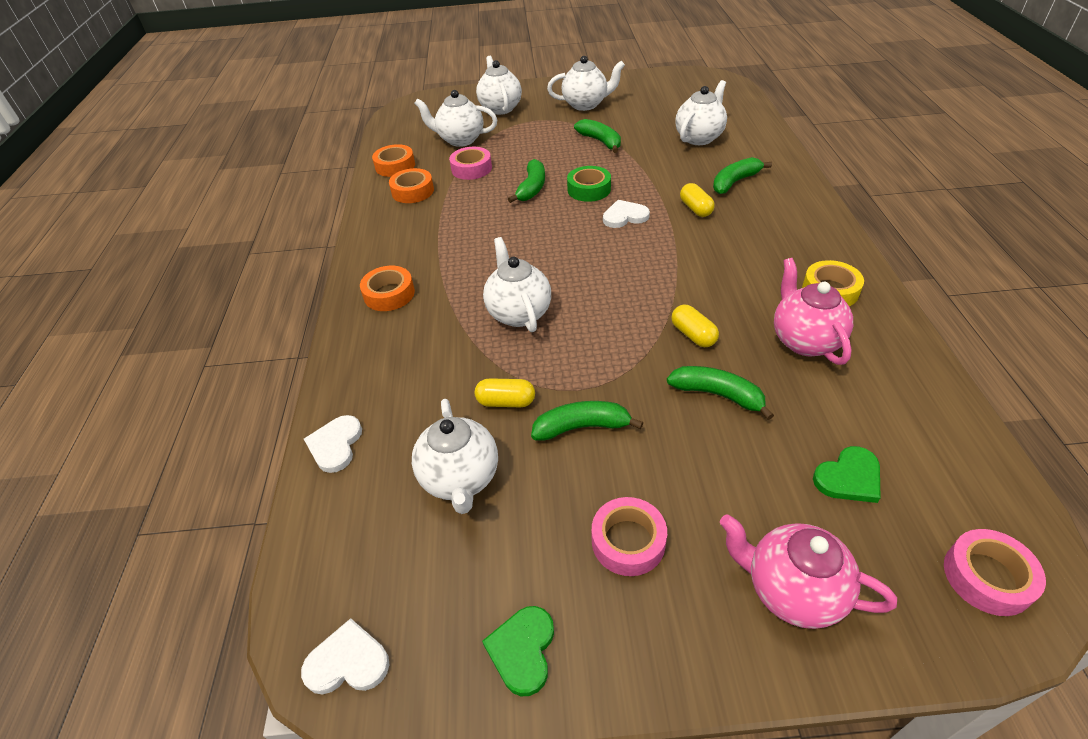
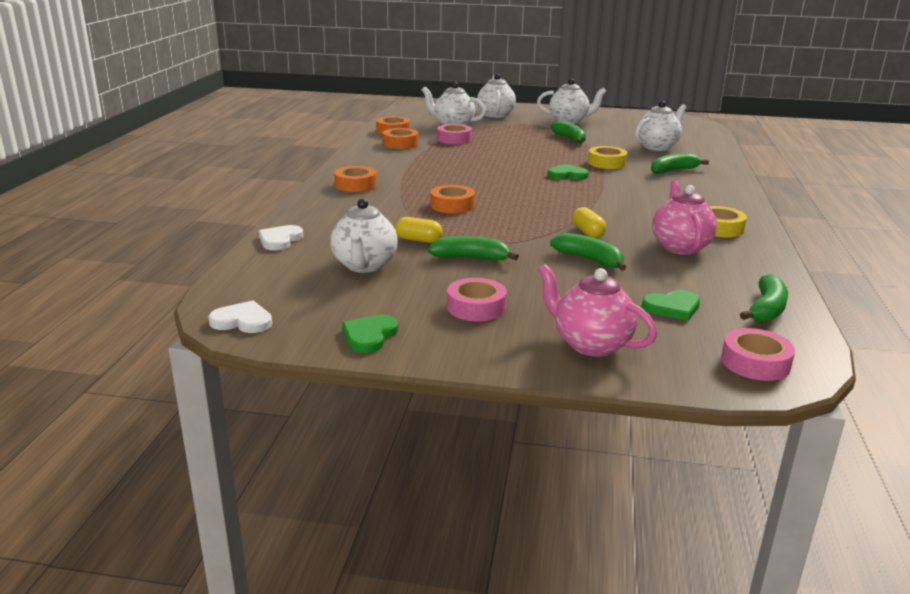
camera: 10 degrees right, 20 degrees down
white teapot [483,237,551,332] -> orange tape [430,185,475,213]
green banana [508,159,545,203] -> green banana moved to [740,274,788,322]
green tape [567,166,611,202] -> none
white heart [603,200,650,228] -> green heart [547,164,589,180]
yellow capsule [680,183,715,217] -> none
none -> yellow tape [588,146,627,169]

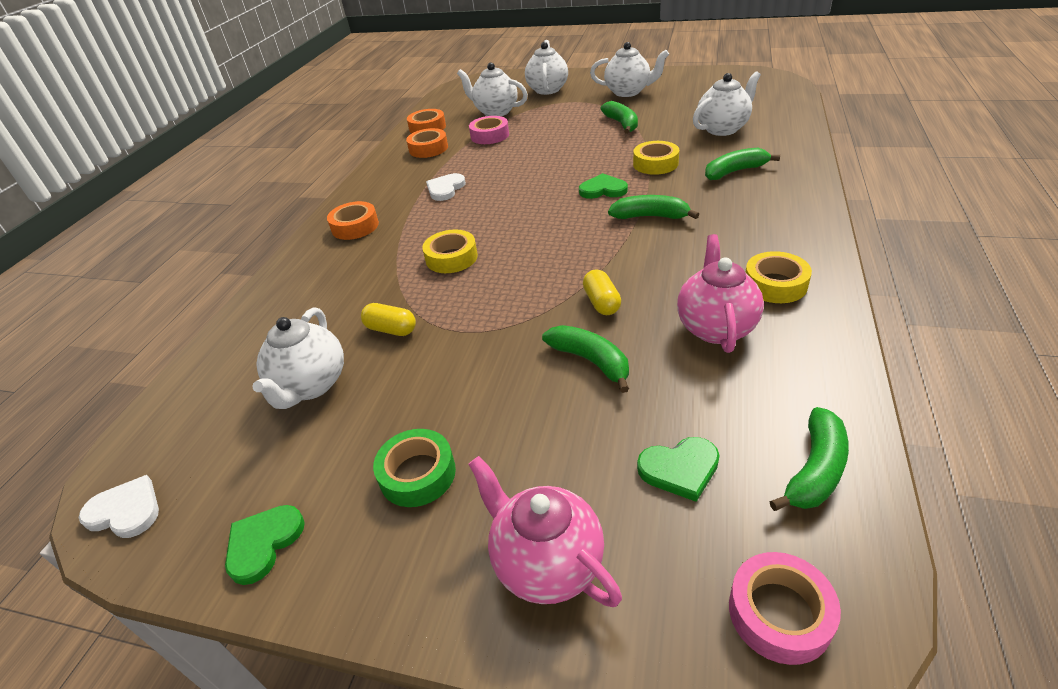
camera: 10 degrees right, 15 degrees up
white heart [259,225,303,251] -> white heart moved to [426,173,466,201]
green banana [428,236,519,261] -> green banana moved to [608,195,699,219]
orange tape [430,185,475,213] -> yellow tape [422,230,478,273]
pink tape [447,278,507,321] -> green tape [373,429,456,507]

